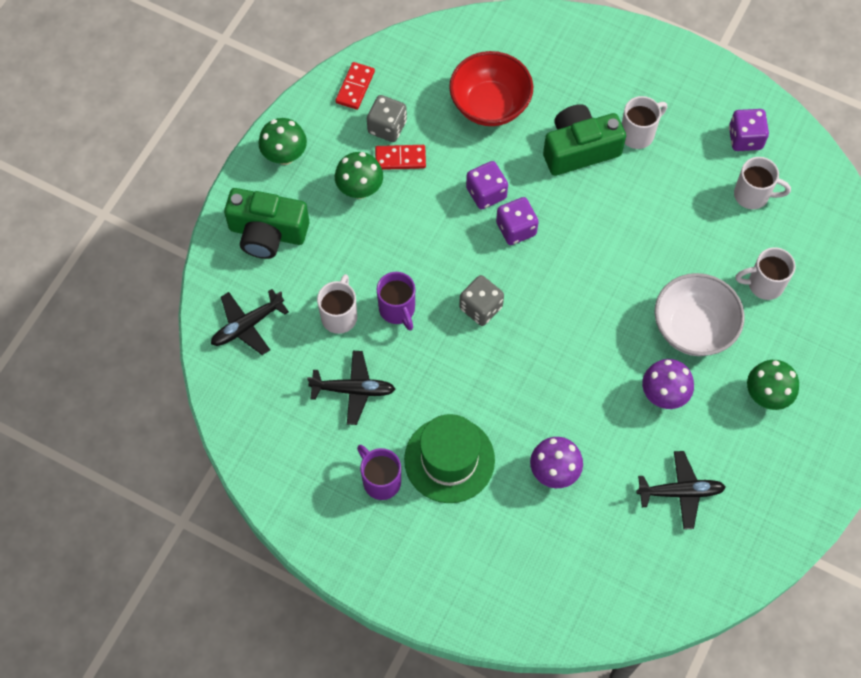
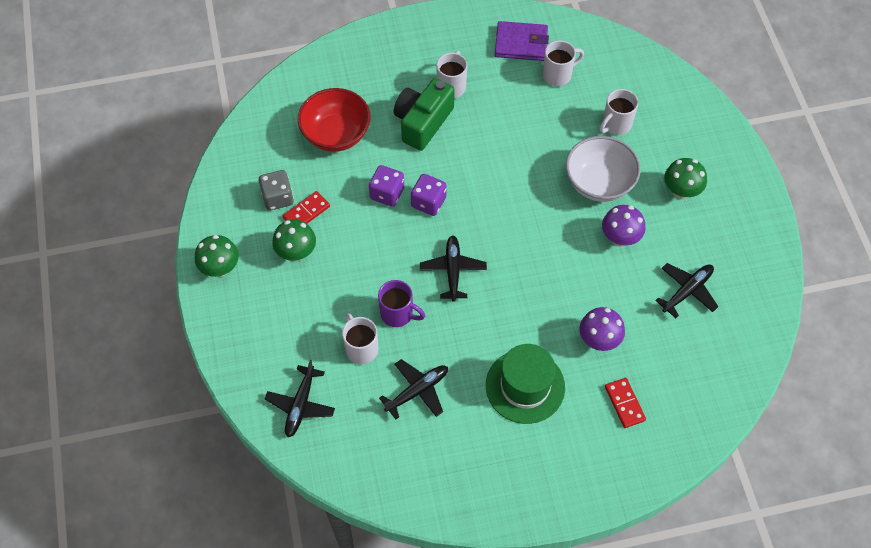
camera: 40 degrees left, 5 degrees down
green camera [224,188,309,259] -> none
red domino [335,62,375,110] -> red domino moved to [605,378,646,428]
purple mug [357,445,401,500] -> none
grey dice [459,275,504,326] -> black plane [420,235,487,302]
purple dice [729,109,769,151] -> purple wallet [495,21,549,61]

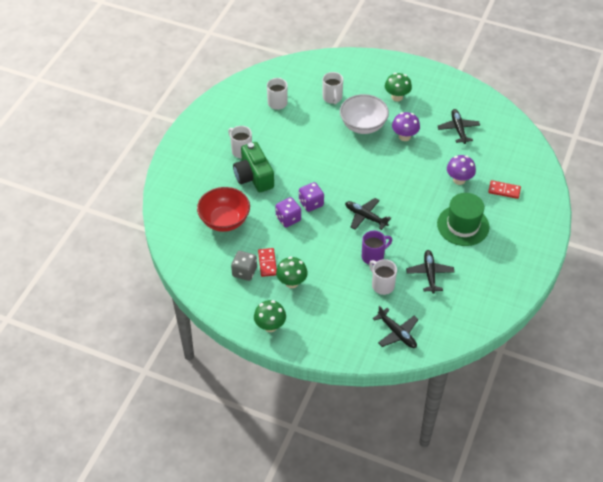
camera: 55 degrees left, 10 degrees down
white mug [342,313,378,364] -> white mug turned 45 degrees clockwise [369,259,397,295]
purple wallet [495,21,549,61] -> none

